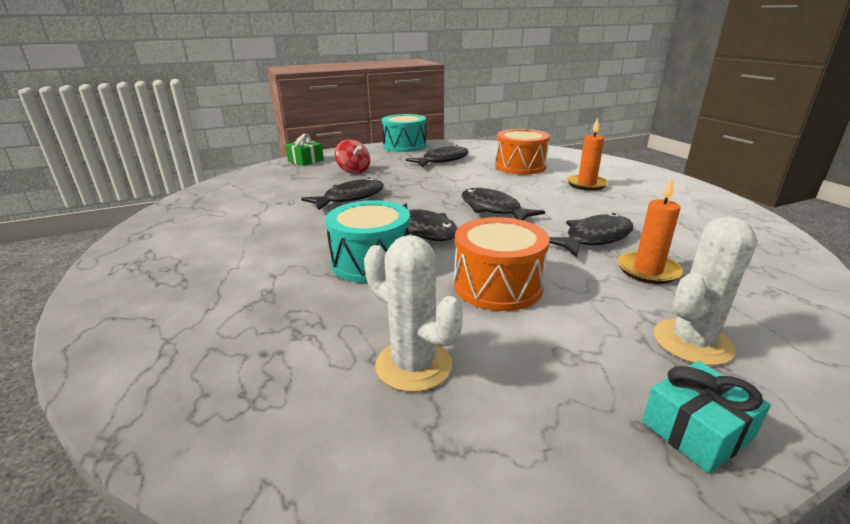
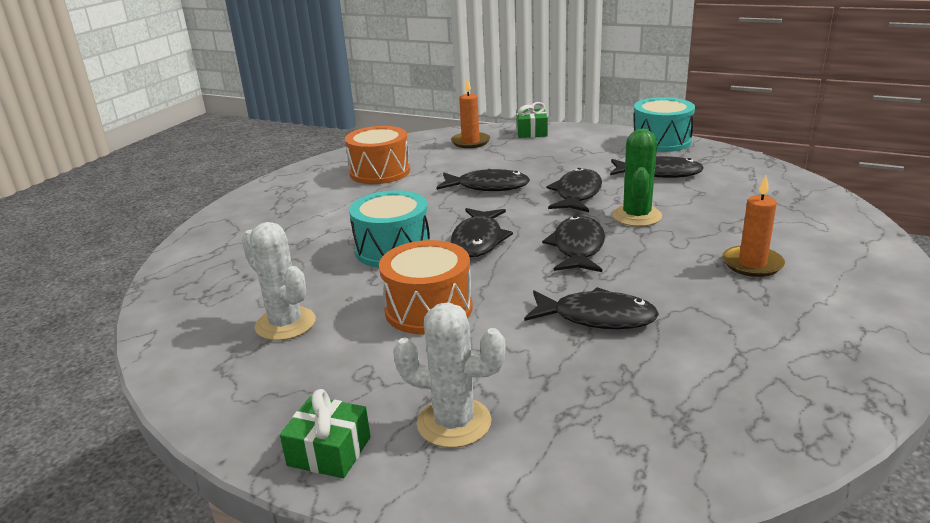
camera: 50 degrees right, 0 degrees up
red spinning top [335,139,370,174] -> none
white cactus [364,235,463,392] -> white cactus turned 45 degrees counterclockwise [242,222,316,341]
orange drum [495,129,550,175] -> orange drum moved to [345,126,410,184]
orange candle [618,177,683,284] -> orange candle moved to [451,78,490,148]
turquoise gift [642,361,771,473] -> green gift [280,389,371,478]
none -> black fish [546,168,602,212]
none -> green cactus [612,129,662,226]

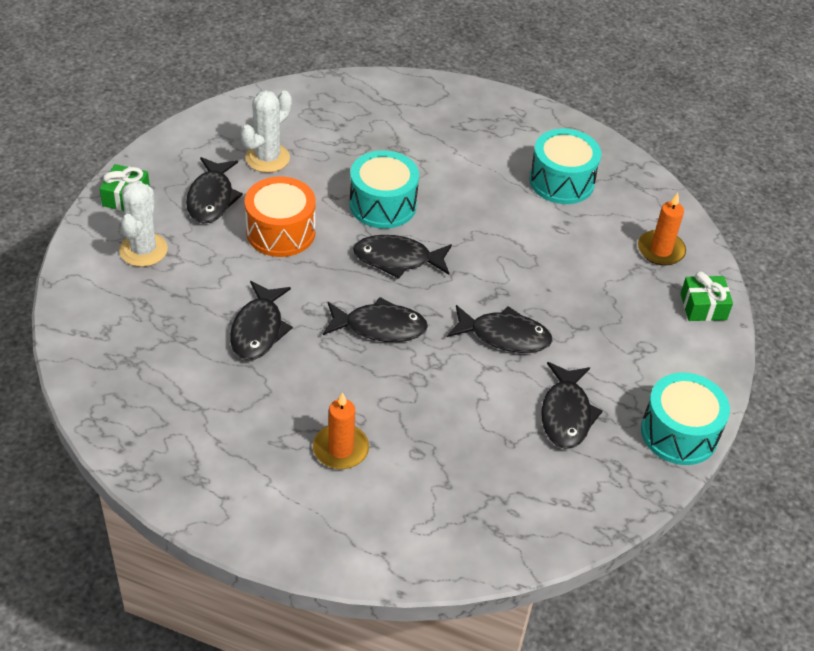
camera: 80 degrees right, 20 degrees up
orange drum [345,126,410,184] -> turquoise drum [529,129,601,204]
black fish [436,169,530,191] -> black fish moved to [186,157,243,223]
green cactus [612,129,662,226] -> none

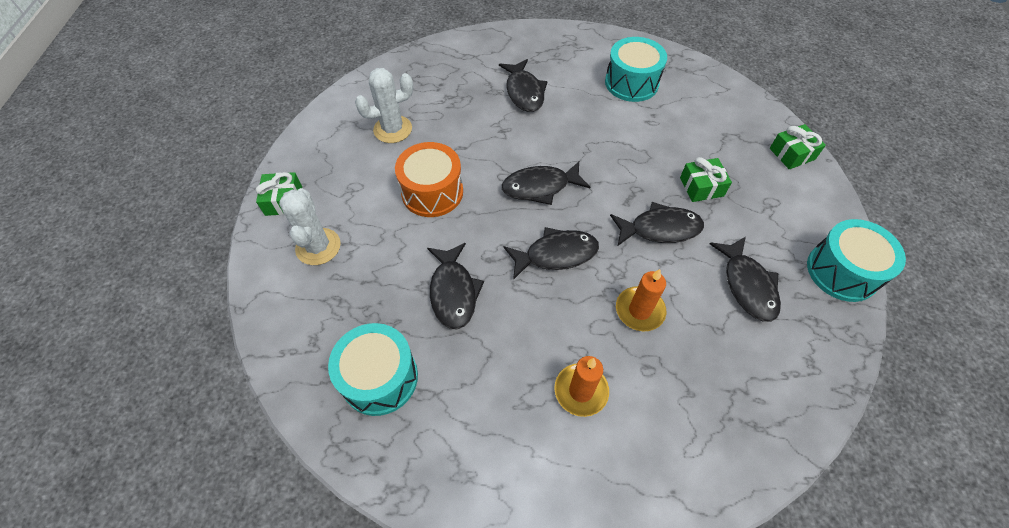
camera: 15 degrees left, 10 degrees up
black fish [186,157,243,223] -> black fish moved to [499,59,548,112]
white cactus [241,90,292,173] -> white cactus turned 45 degrees clockwise [355,68,413,143]
turquoise drum [349,150,419,229] -> turquoise drum moved to [328,323,418,416]
orange candle [638,193,686,266] -> orange candle moved to [616,269,666,331]
none -> green gift [680,157,732,202]

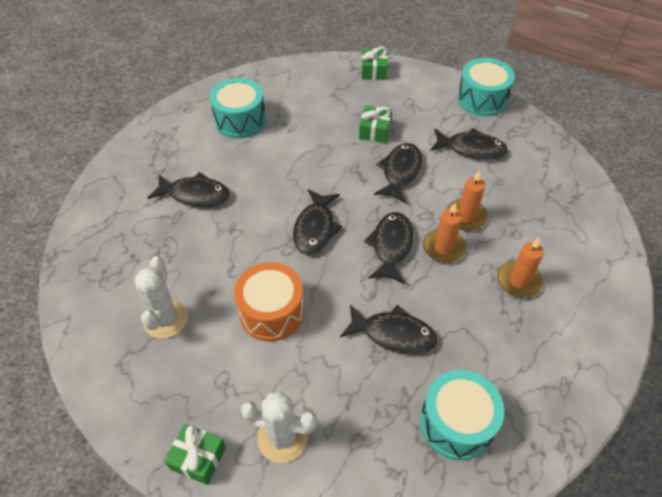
camera: 65 degrees left, 5 degrees down
none -> orange candle [423,203,466,263]

